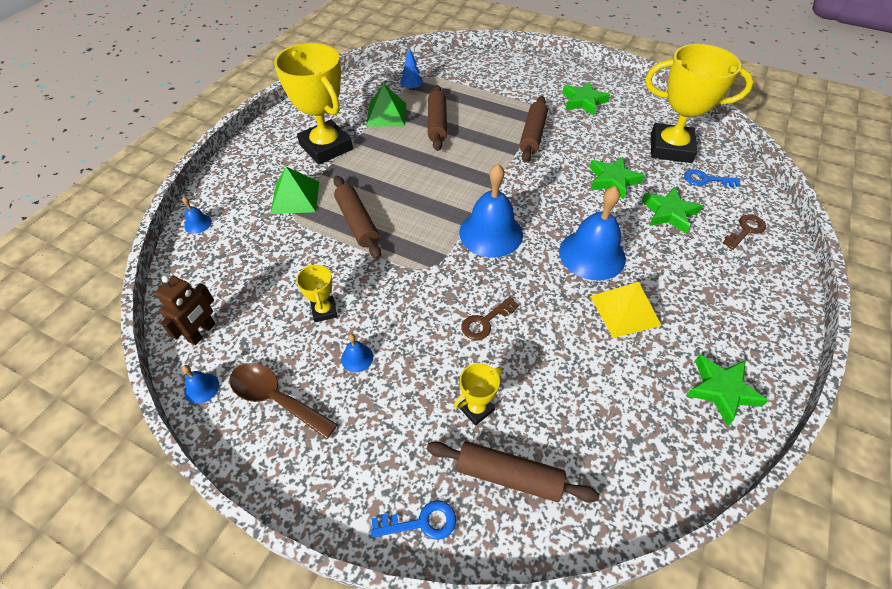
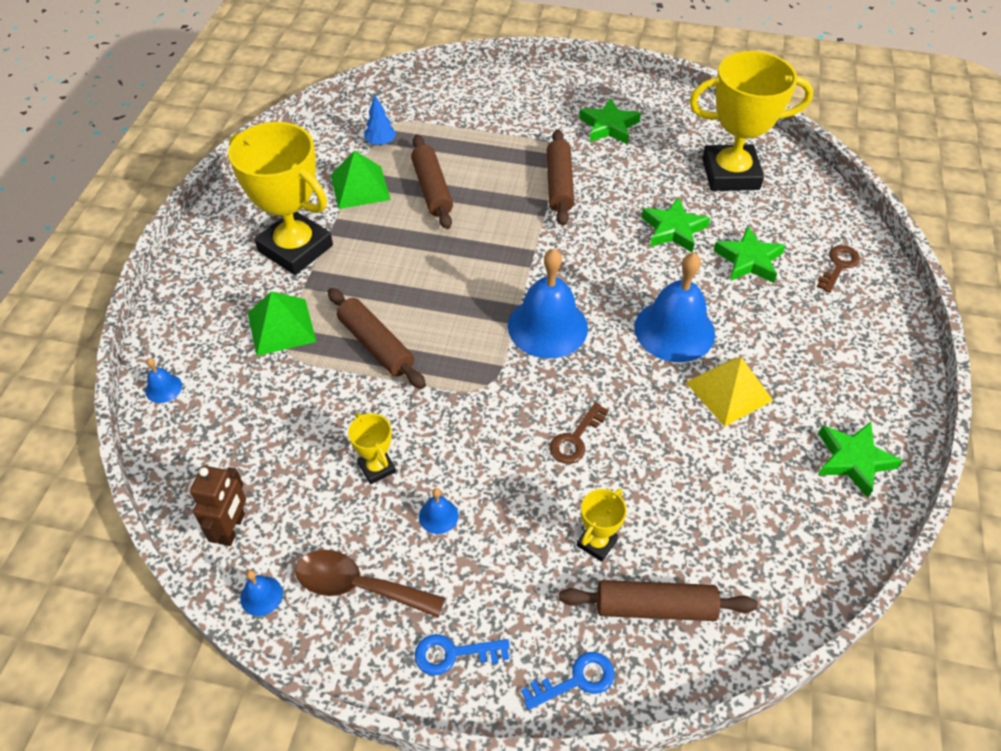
camera: 15 degrees left, 0 degrees up
blue key [684,169,741,187] -> blue key moved to [415,634,510,676]

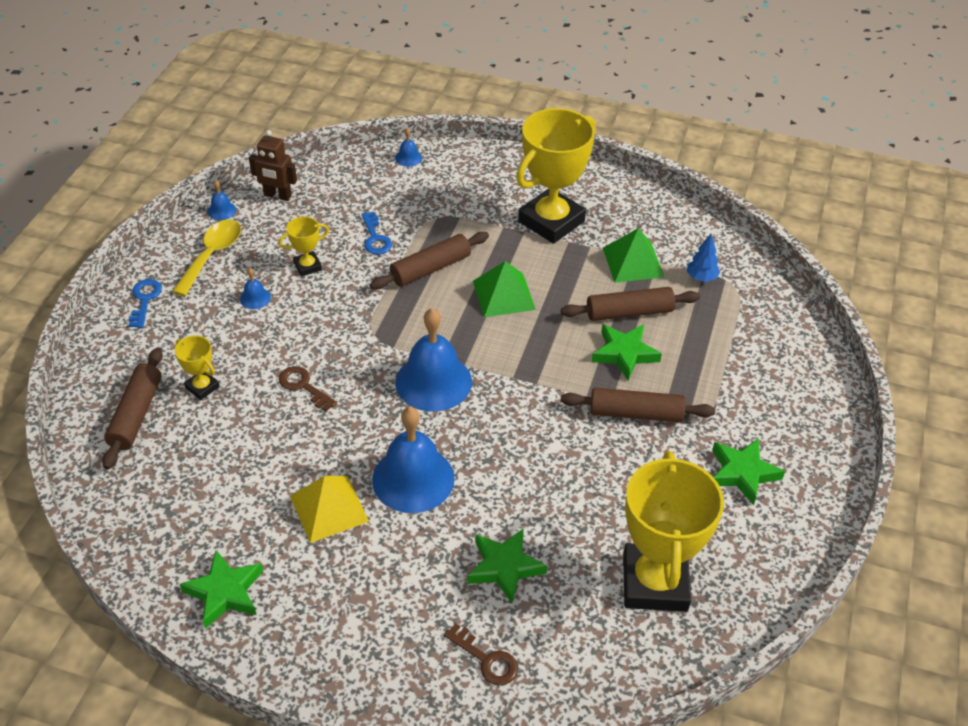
camera: 95 degrees right, 5 degrees down
green pyramid [248,291,316,356] -> green pyramid moved to [473,261,536,317]
brown spoon [295,550,445,618] -> yellow spoon [172,219,241,296]
blue key [521,652,614,710] -> blue key moved to [362,212,392,255]
green star [641,197,710,252] -> green star moved to [592,324,662,381]

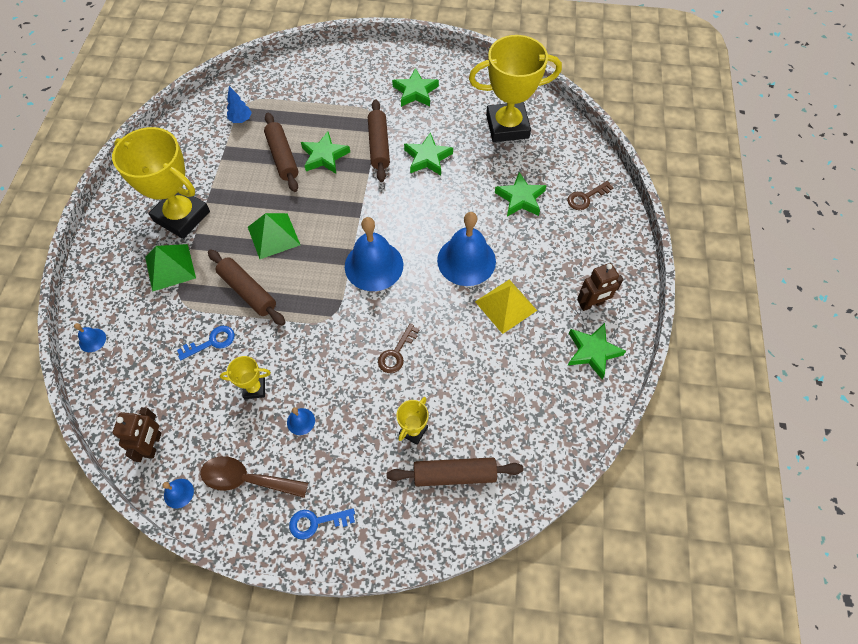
camera: 100 degrees left, 15 degrees up
yellow spoon [172,219,241,296] -> brown spoon [200,456,308,498]
yellow trophy [279,217,329,276] -> yellow trophy turned 60 degrees counterclockwise [220,356,271,399]
brown key [444,623,518,685] -> brown key turned 150 degrees counterclockwise [567,181,613,210]
green pyramid [603,228,664,283] -> green pyramid moved to [145,244,196,292]
none -> green star [404,132,453,175]
none -> brown robot [577,263,624,311]

